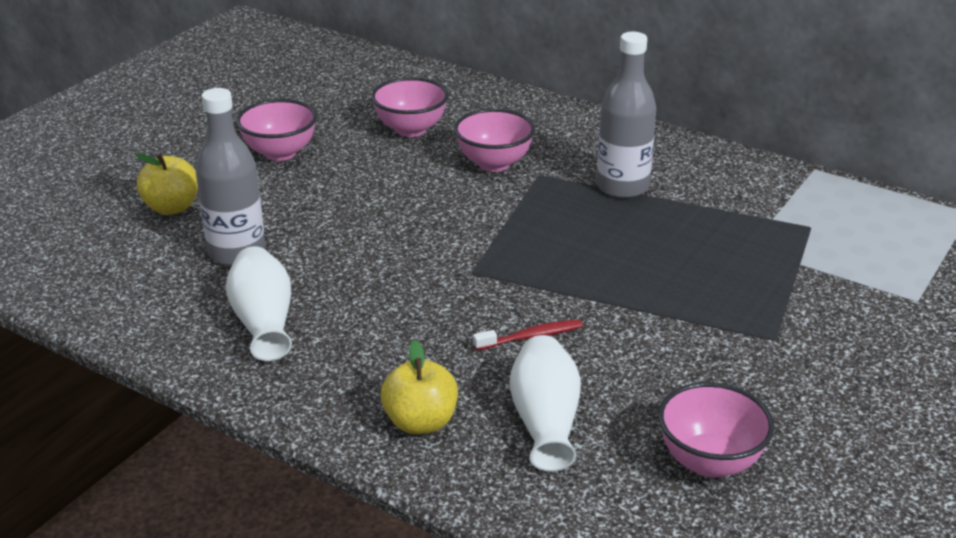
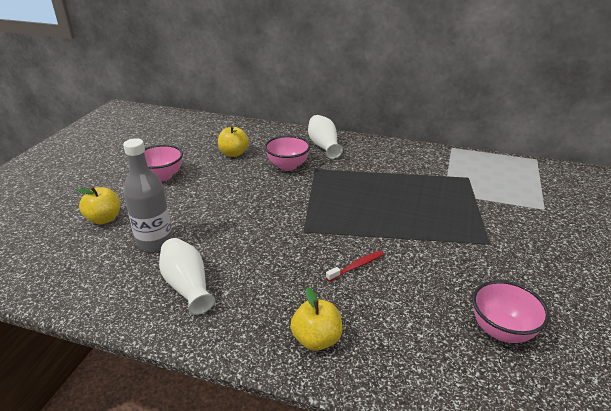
camera: 15 degrees left, 0 degrees up
pink bowl [371,77,449,137] -> yellow apple [218,126,249,157]
white vase [509,335,581,472] -> white vase moved to [308,115,343,159]
grey bottle [597,32,656,199] -> none

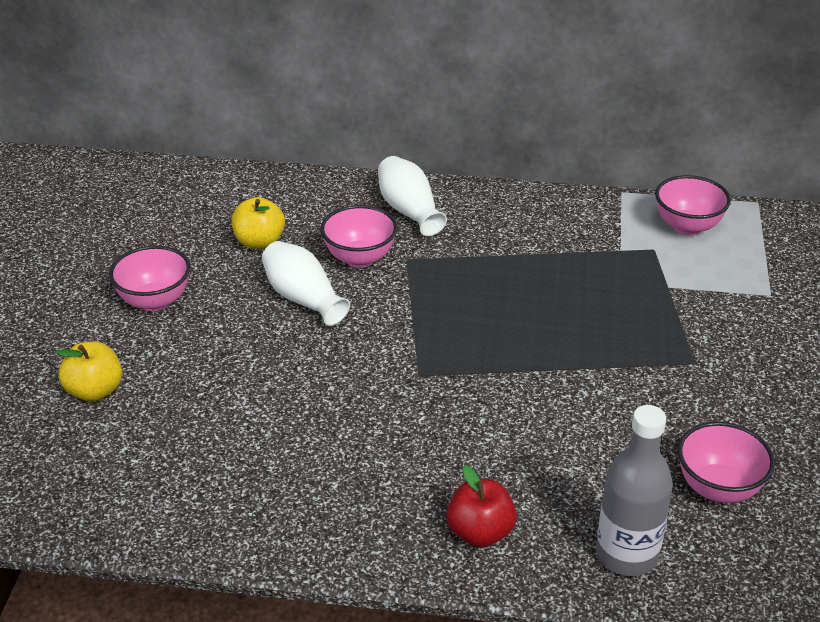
camera: 10 degrees left, 5 degrees up
grey bottle [123,138,173,251] -> grey bottle moved to [596,405,673,576]
white vase [159,238,215,315] -> white vase moved to [262,241,350,326]
yellow apple [290,287,343,351] -> red apple [446,465,517,547]
red toothbrush [326,251,384,282] -> none
none -> pink bowl [655,175,731,236]

